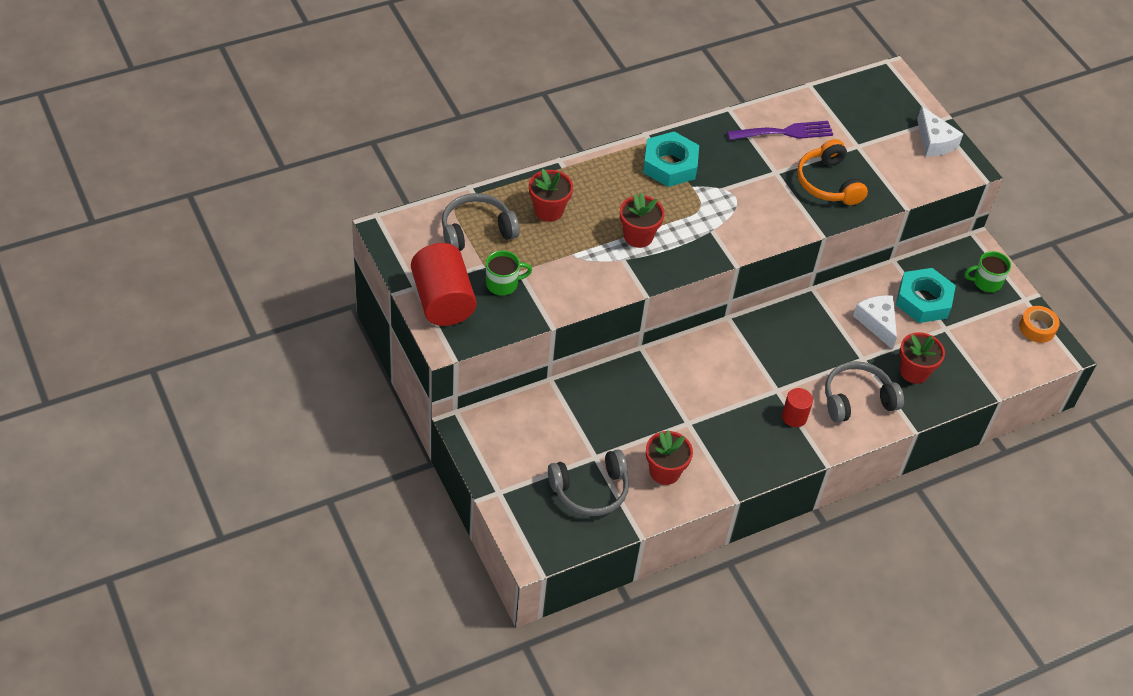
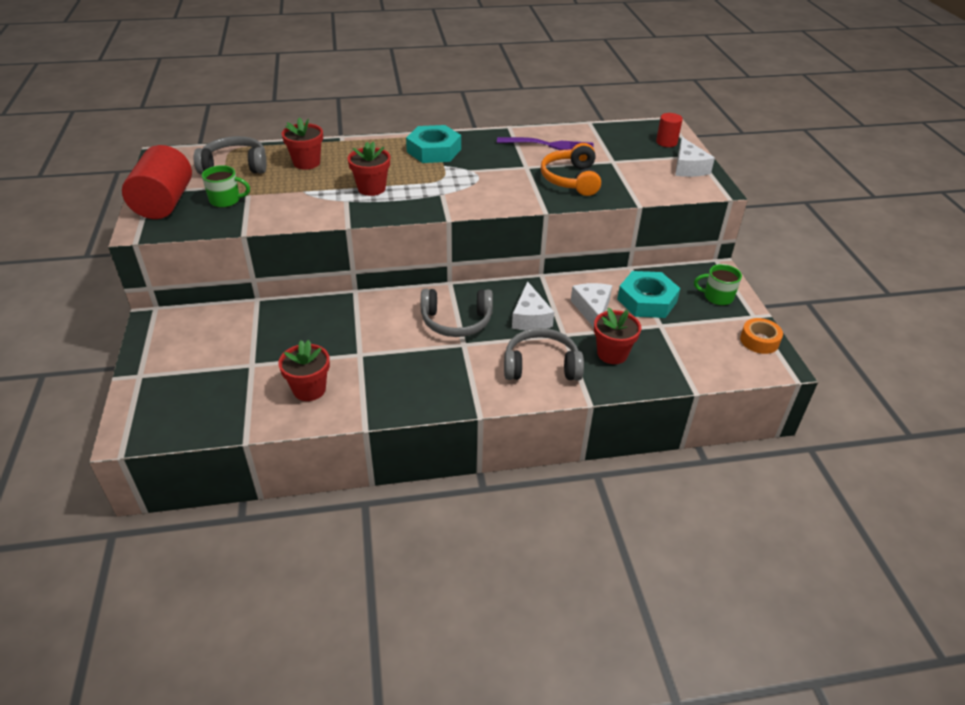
camera: 20 degrees right, 10 degrees down
grey headphones [548,449,629,516] -> grey headphones moved to [421,289,493,337]
red cylinder [782,388,813,427] -> red cylinder moved to [656,113,683,147]
none -> white cheese [512,281,554,330]

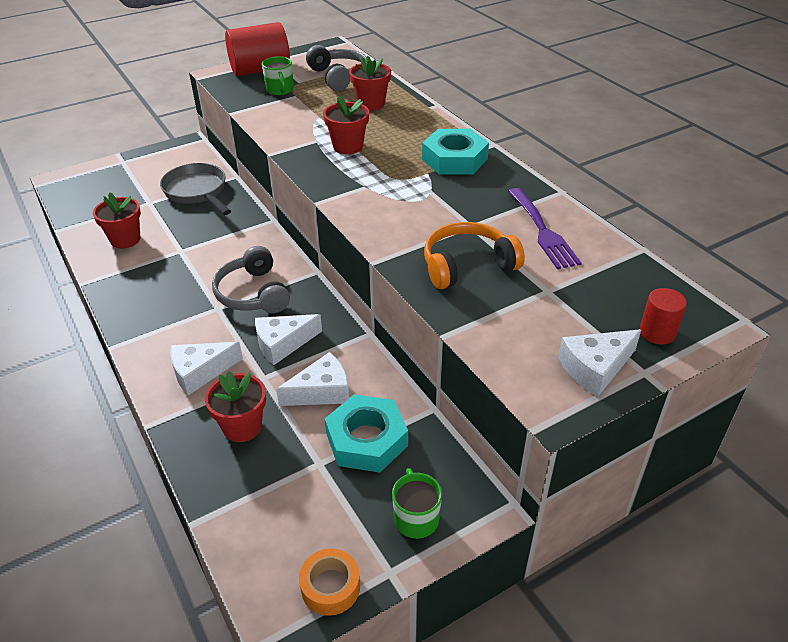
camera: 70 degrees right, 0 degrees up
grey headphones [504,328,584,381] -> white cheese [170,342,243,395]
none -> grey pan [160,163,231,215]

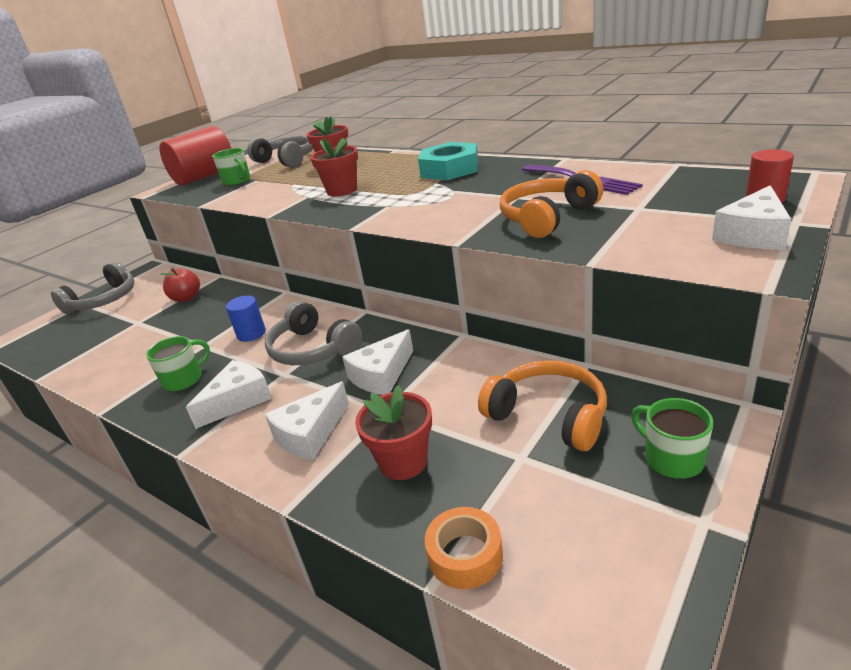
camera: 20 degrees left, 10 degrees down
red flower pot [93,193,141,249] -> none
grey pan [160,163,231,215] -> red apple [160,268,200,302]
white cheese [276,352,349,406] -> white cheese moved to [186,360,272,429]
orange tape [299,548,360,616] -> orange tape moved to [425,507,503,589]
turquoise nut [325,394,408,472] -> orange headphones [478,360,607,451]
none -> grey headphones [51,261,135,314]
none -> green mug [146,336,210,392]
none -> blue cylinder [226,296,266,342]

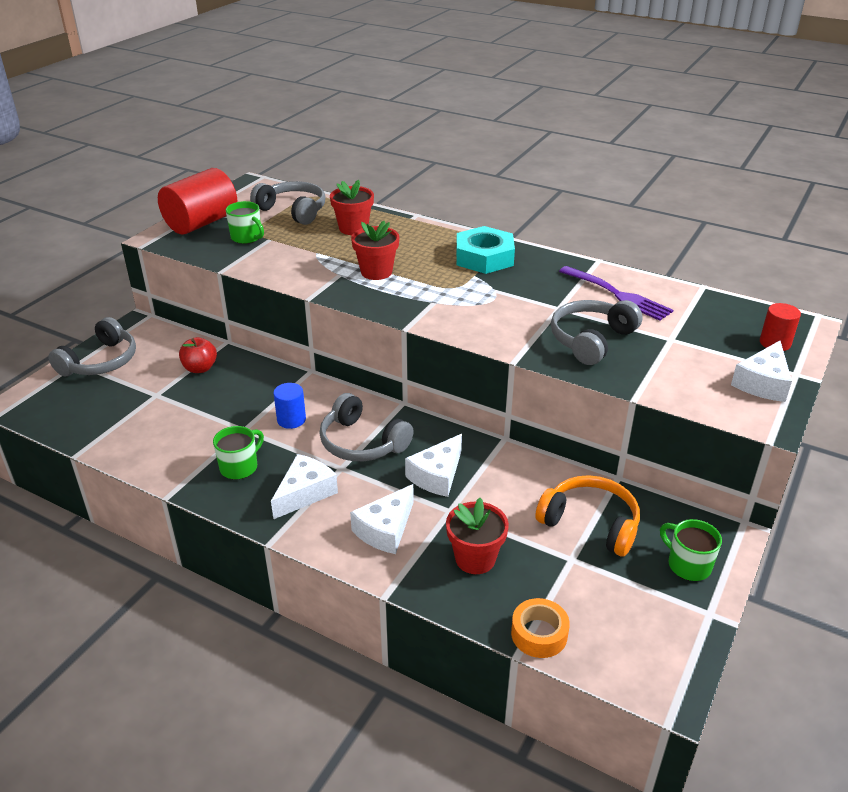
camera: 10 degrees left, 5 degrees up
orange headphones [500,170,603,238] -> grey headphones [551,300,642,365]

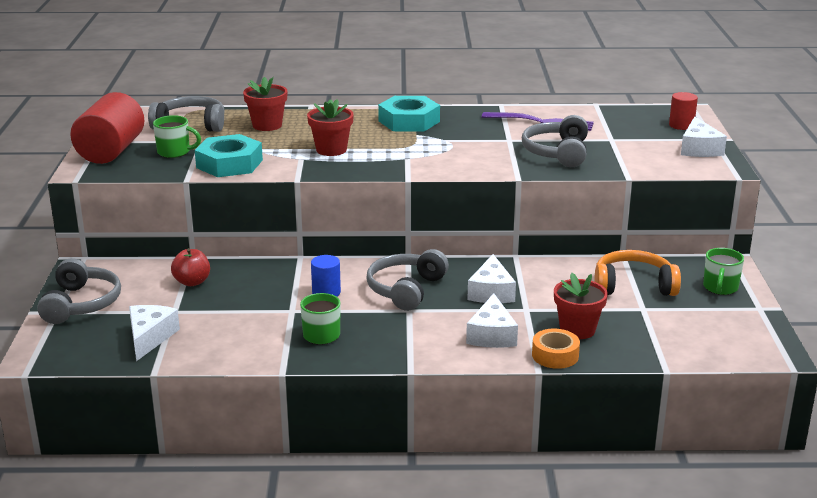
camera: 30 degrees left, 10 degrees down
white cheese [271,454,338,519] -> white cheese moved to [129,305,180,361]
grey headphones [319,393,414,461] -> grey headphones turned 105 degrees clockwise [366,249,449,311]
orange tape [511,598,570,658] -> orange tape moved to [532,329,580,369]
green mug [660,519,722,581] -> green mug turned 90 degrees counterclockwise [703,248,744,295]
none -> turquoise nut [195,134,263,177]

